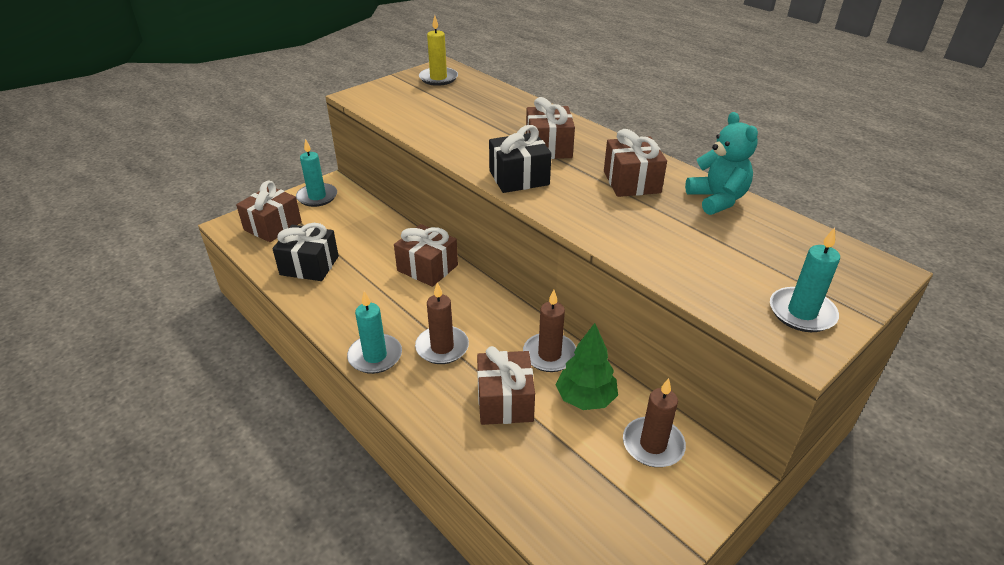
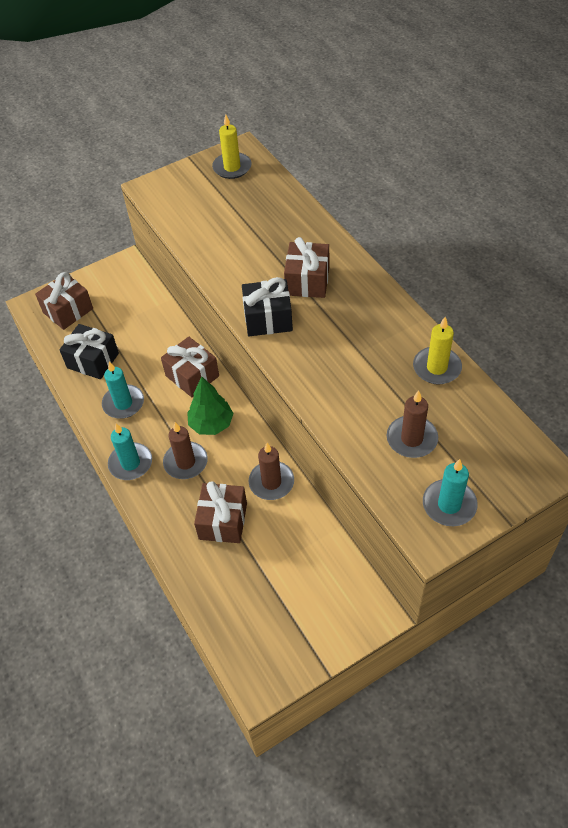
camera: 15 degrees right, 15 degrees up
turquoise candle [296,139,337,207] -> turquoise candle moved to [102,362,144,419]
green tree [556,323,618,410] -> green tree moved to [187,377,234,435]
brown gift [604,129,667,197] -> none
brown candle [623,378,686,467] -> brown candle moved to [387,390,438,458]
turquoise teddy bear [685,112,758,215] -> yellow candle [413,317,462,384]

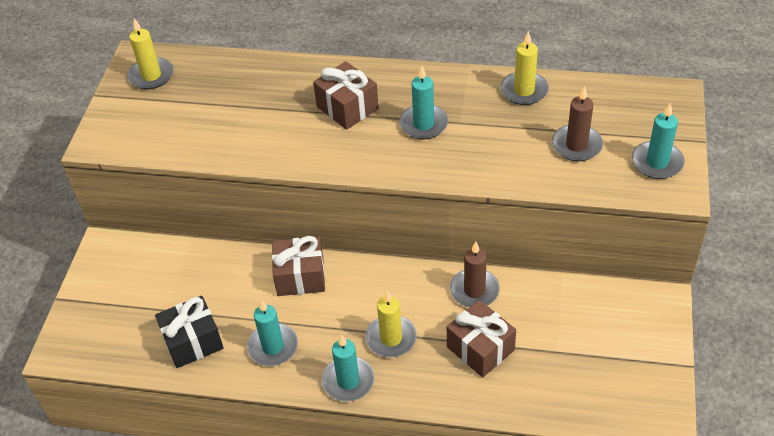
camera: 50 degrees left, 5 degrees down
brown gift [35,272,93,330] -> none
brown candle [163,422,208,479] -> yellow candle [366,291,417,357]
green tree [187,377,234,435] -> none
black gift [242,277,293,336] -> none
none -> turquoise candle [399,66,448,139]

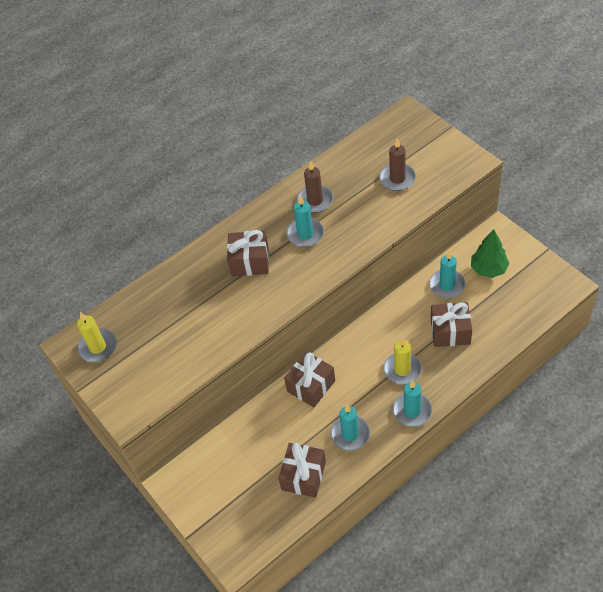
camera: 45 degrees left, 5 degrees up
black gift [155,296,223,368] -> brown gift [278,443,326,498]
brown candle [450,242,500,307] -> brown candle moved to [297,161,333,213]
yellow candle [500,31,549,105] -> none
turquoise candle [632,103,685,179] -> turquoise candle moved to [429,251,466,298]
none -> green tree [471,229,509,278]

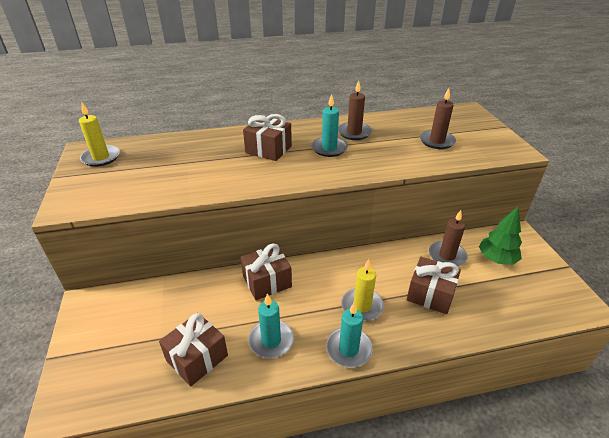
camera: 20 degrees right, 15 degrees down
turquoise candle [429,251,466,298] -> brown candle [429,210,468,266]

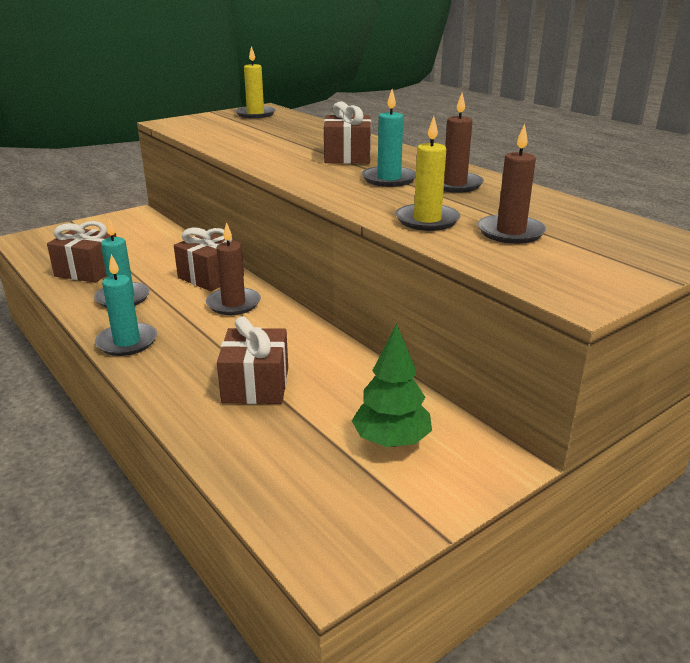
camera: 65 degrees right, 10 degrees down
yellow candle [342,259,384,321] -> yellow candle moved to [395,116,460,231]
brown candle [429,210,468,266] -> brown candle moved to [206,222,261,315]

